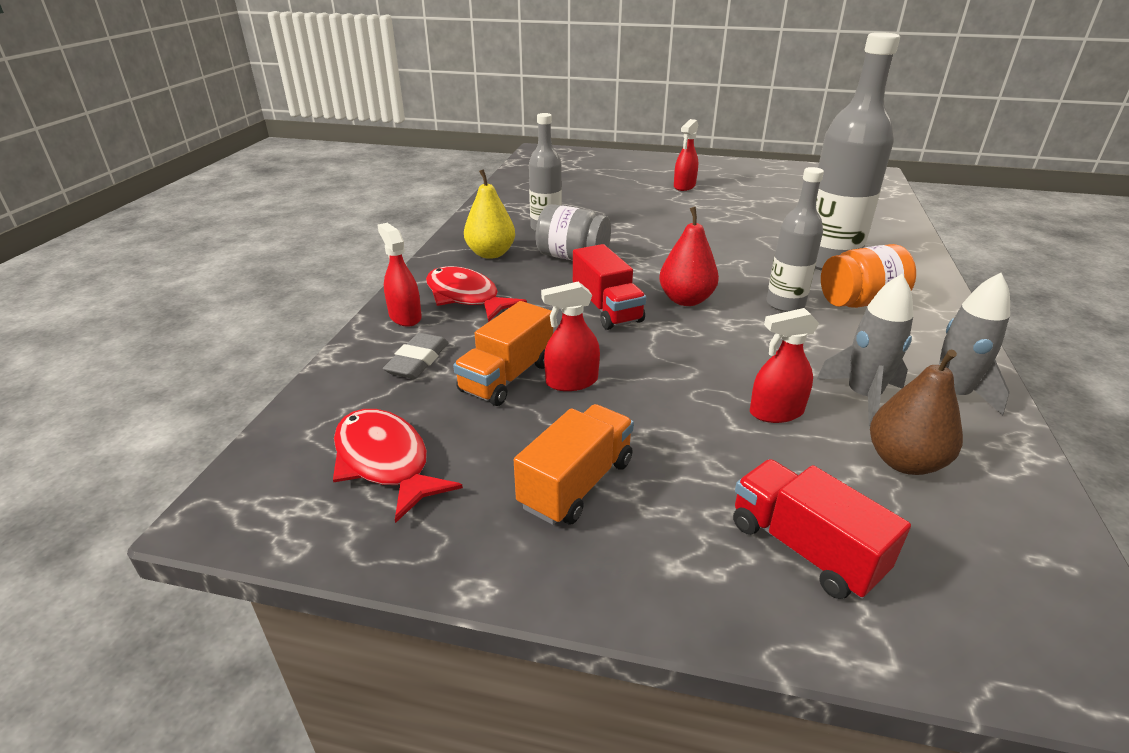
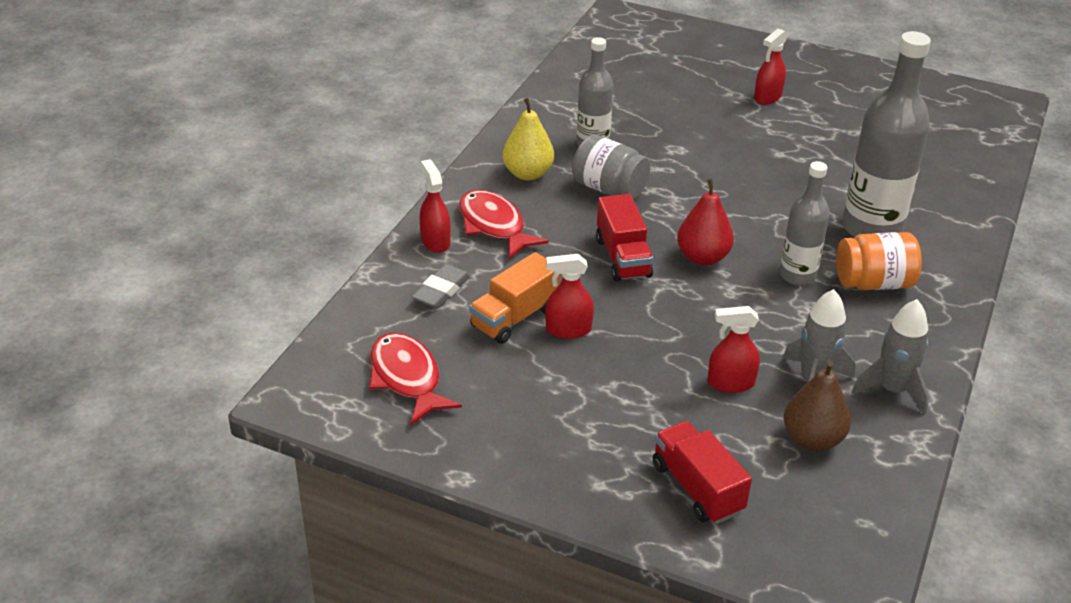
camera: 10 degrees right, 5 degrees up
orange truck [514,404,634,525] -> none

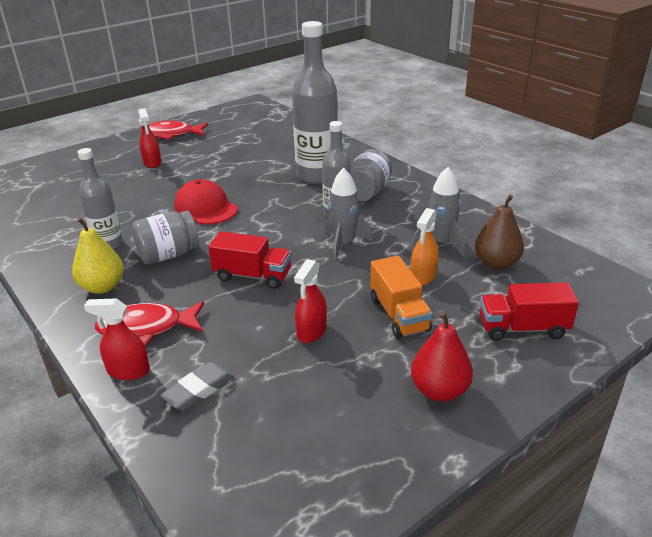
camera: 60 degrees left, 5 degrees down
red fish [369,332,462,425] -> red fish moved to [140,121,208,140]
grey eraser [412,264,470,308] -> grey eraser turned 75 degrees clockwise [161,362,234,411]
orange truck [469,252,560,344] -> orange truck moved to [370,256,433,339]
red pear [677,178,734,266] -> red pear moved to [411,312,473,402]
red spray bottle [708,306,760,393] -> orange spray bottle [411,208,439,285]
orange jar [836,232,922,290] -> grey jar [351,149,392,202]
grey rocket [852,299,929,415] -> grey rocket moved to [324,168,373,260]
none -> red cap [174,179,238,225]

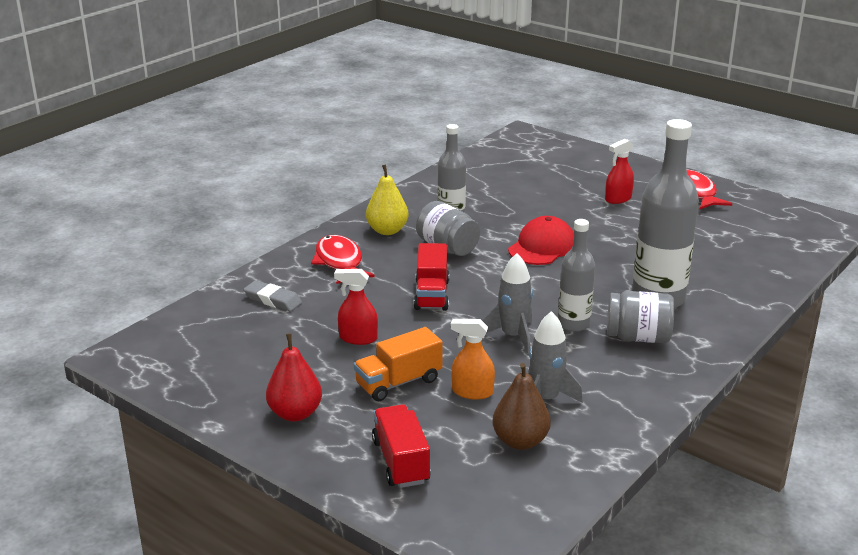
camera: 75 degrees right, 5 degrees down
red spray bottle [84,298,150,380] -> none

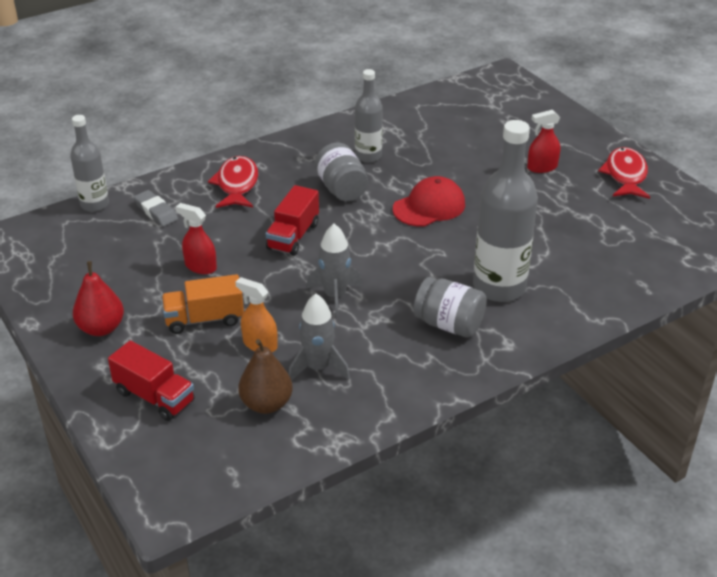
camera: 20 degrees right, 10 degrees up
yellow pear [366,165,409,235] -> none
red truck [372,404,431,488] -> red truck turned 120 degrees clockwise [108,340,195,421]
grey bottle [558,219,595,332] -> grey bottle moved to [70,115,109,212]

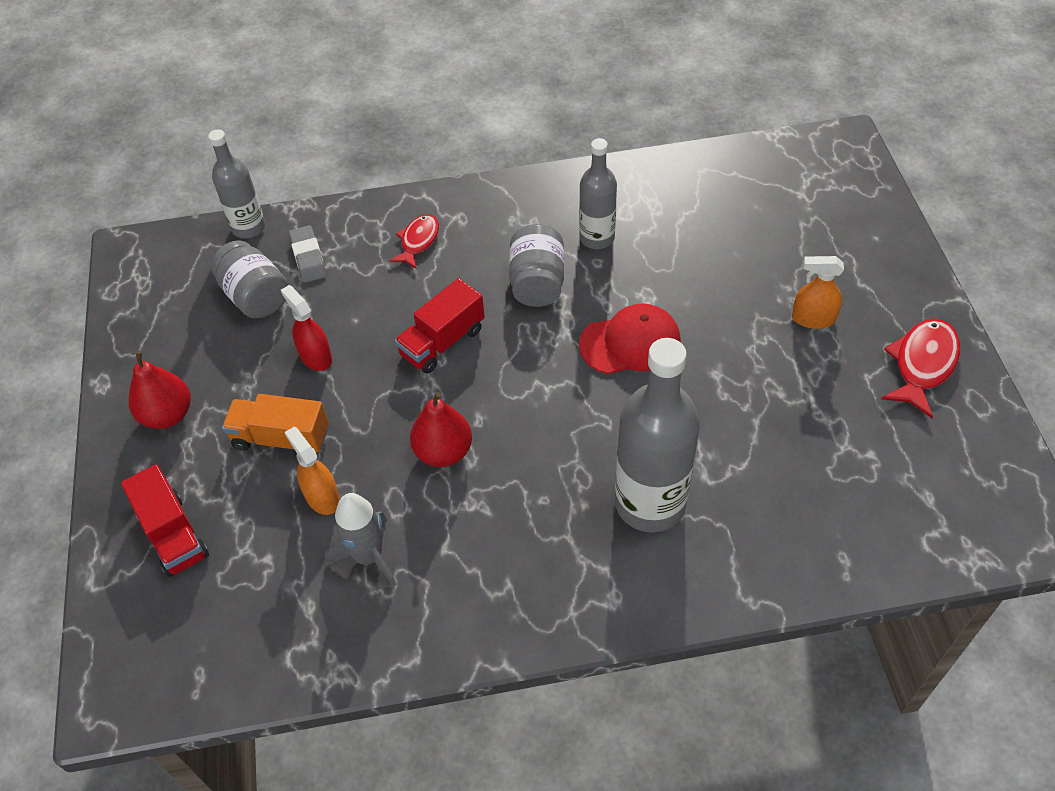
camera: 25 degrees right, 15 degrees up
red fish [208,156,258,208] -> red fish [389,214,439,269], size x0.65
brown pear [238,339,292,414] -> none
grey rocket [307,224,363,318] -> red pear [410,392,472,467]
grey jar [414,277,487,338] -> grey jar moved to [211,240,288,319]
red spray bottle [527,110,560,173] -> orange spray bottle [792,256,844,329]

